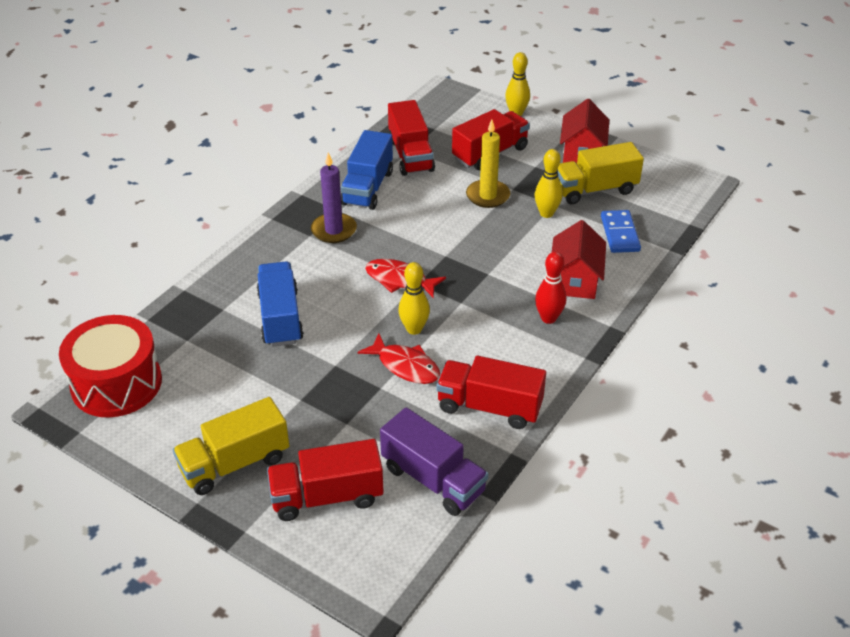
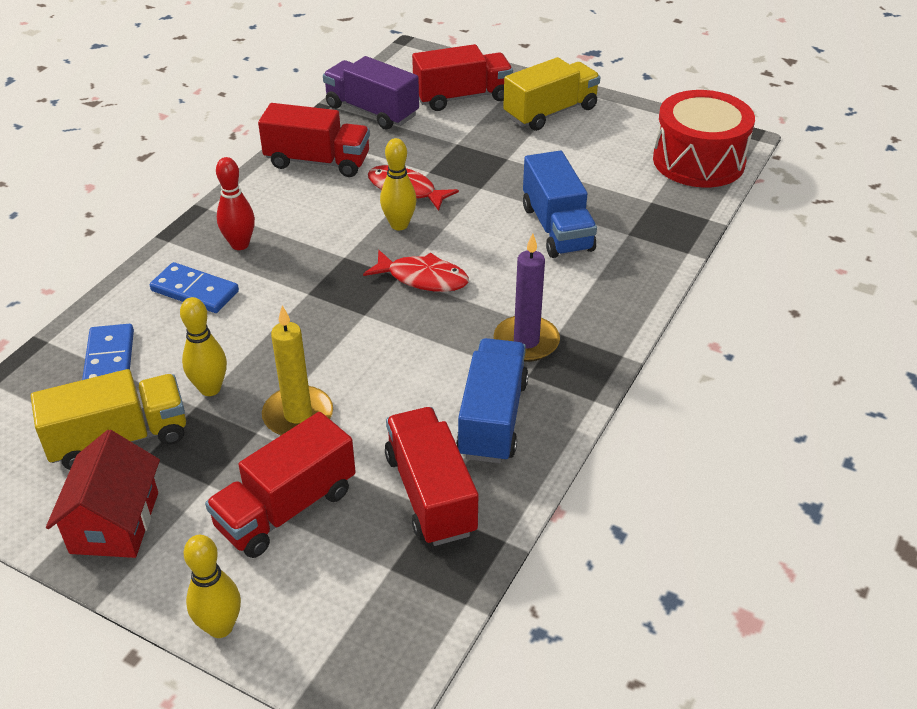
camera: 175 degrees right, 0 degrees up
red house [552,220,606,299] -> blue domino [150,262,239,313]

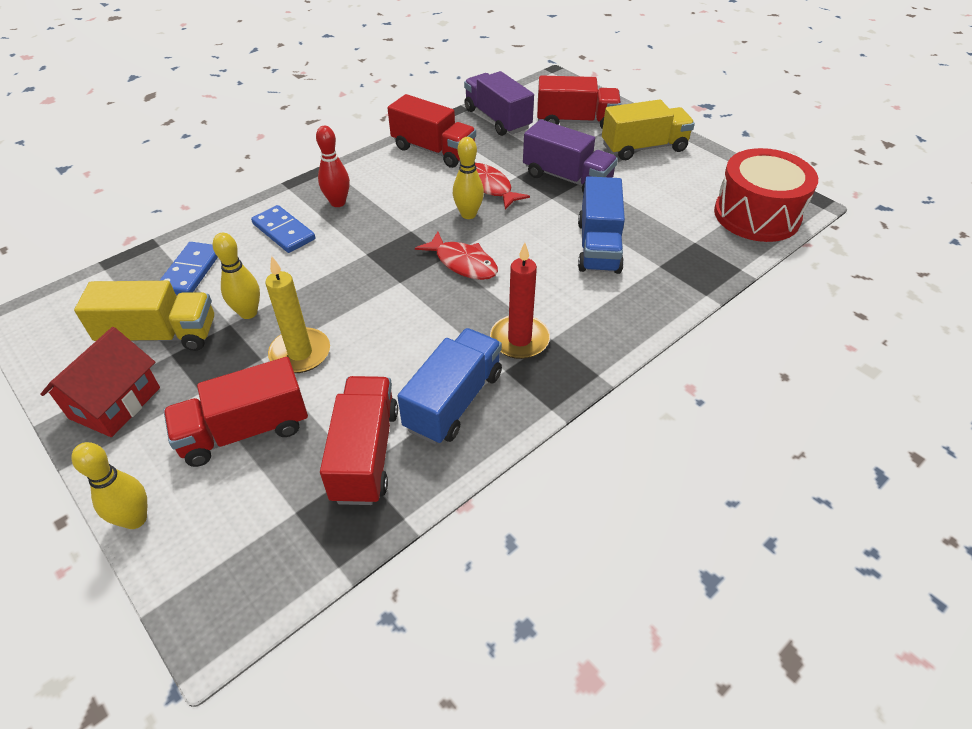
camera: 20 degrees right, 5 degrees up
purple candle [494,233,560,362] -> red candle [490,243,550,359]
none -> purple truck [523,119,618,194]

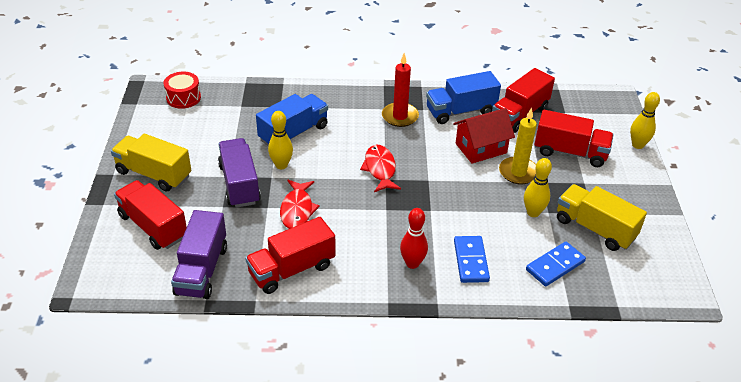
camera: 140 degrees left, 5 degrees down
red house [40,327,160,437] -> red house moved to [453,108,515,164]
red truck [388,94,476,168] -> red truck turned 105 degrees counterclockwise [245,217,335,294]
yellow bowling pin [453,137,484,219] -> yellow bowling pin moved to [268,111,293,169]
red drum [714,148,818,242] -> red drum [163,72,201,109], size x0.56

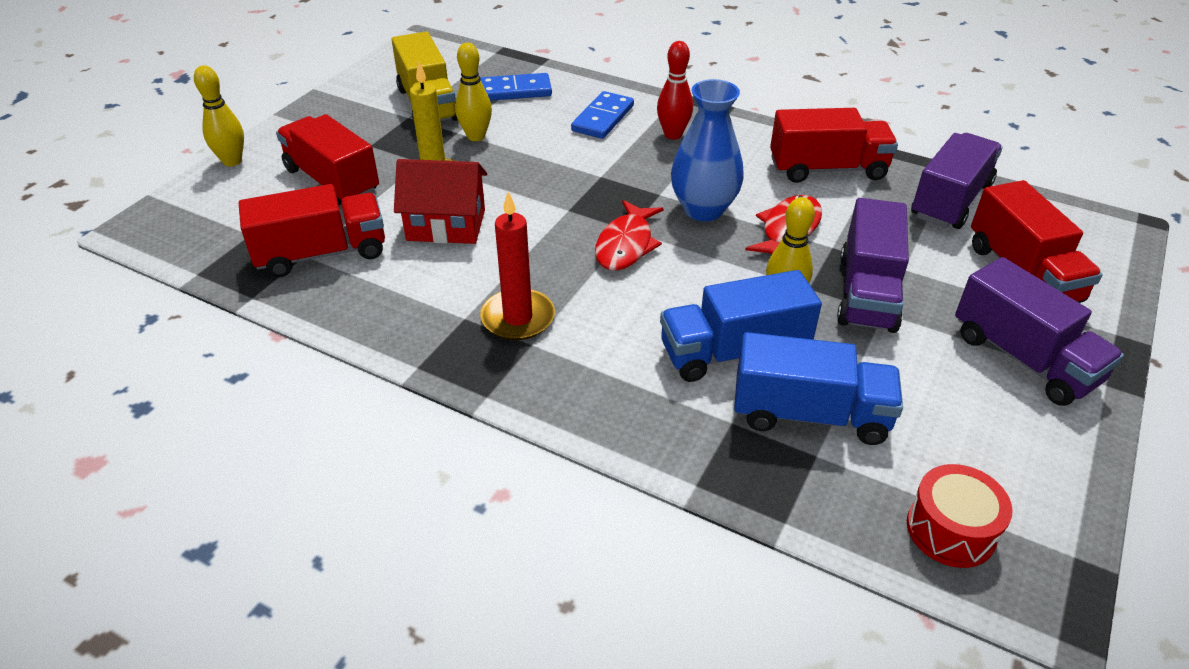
camera: 150 degrees left, 0 degrees up
yellow truck [111,134,191,192] -> purple truck [955,257,1124,406]
blue truck [426,71,501,124] -> blue truck moved to [734,332,903,445]
none -> blue vase [671,79,744,221]

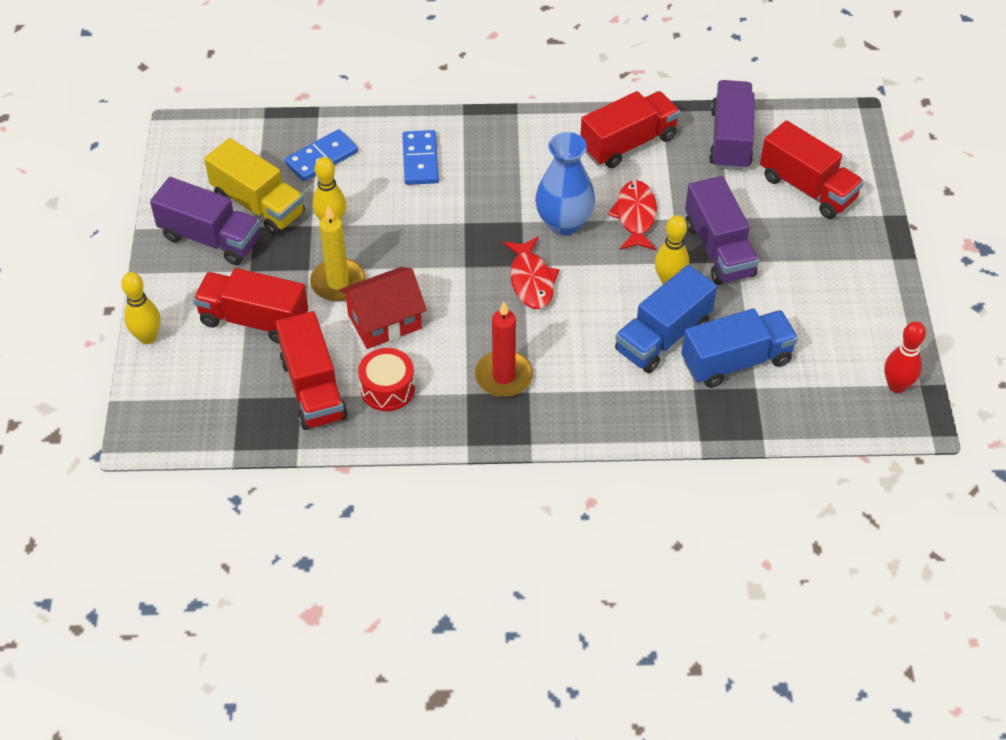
camera: 30 degrees left, 10 degrees up
red truck [239,184,385,277] -> red truck turned 120 degrees clockwise [276,311,348,430]
red bowling pin [657,41,693,139] -> red bowling pin moved to [884,321,926,393]
red drum [907,464,1013,568] -> red drum moved to [358,348,415,411]
purple truck [955,257,1124,406] -> purple truck moved to [150,177,260,265]

